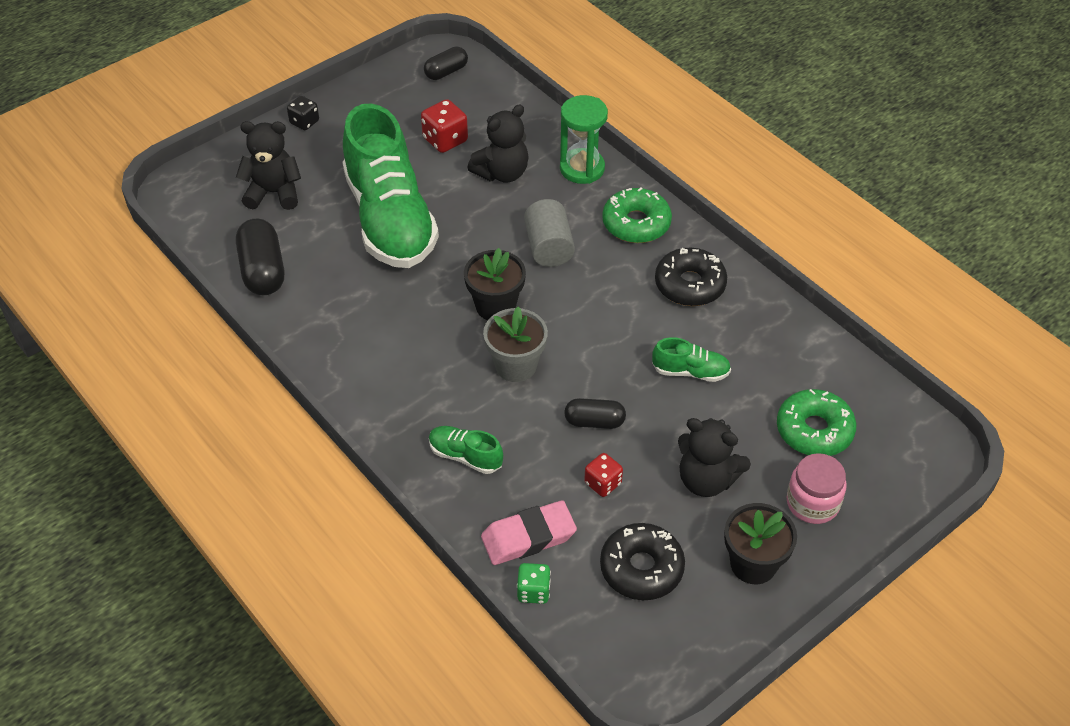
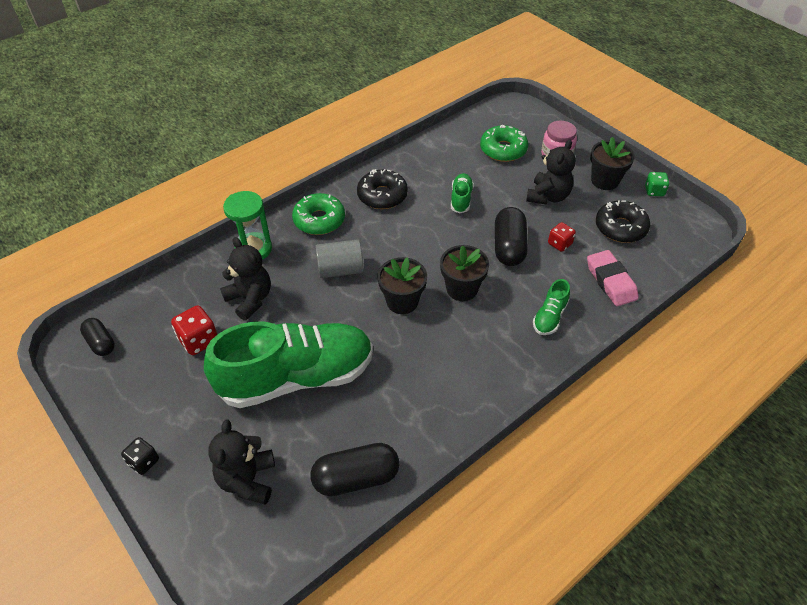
camera: 90 degrees left, 0 degrees up
grey flower pot [483,307,548,382] -> black flower pot [440,245,489,301]
green dice [517,563,551,604] -> green dice moved to [645,172,669,196]
black capsule [564,398,626,429] -> black capsule [495,207,528,266], size x1.62

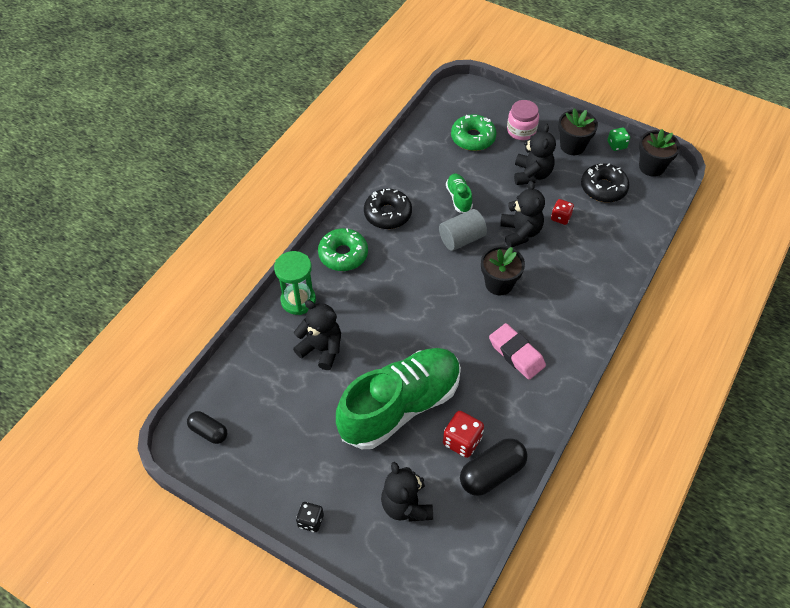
camera: 20 degrees left, 5 degrees up
red dice [171,305,218,355] -> red dice moved to [443,411,484,458]
grey cylinder [315,239,364,278] -> grey cylinder moved to [439,209,487,251]
black flower pot [377,257,427,314] -> black flower pot moved to [639,129,680,177]
black capsule [495,207,528,266] -> black teddy bear [500,181,545,247]
green shoe [533,279,570,335] -> none
pink eraser [587,250,639,306] -> pink eraser moved to [489,323,546,380]

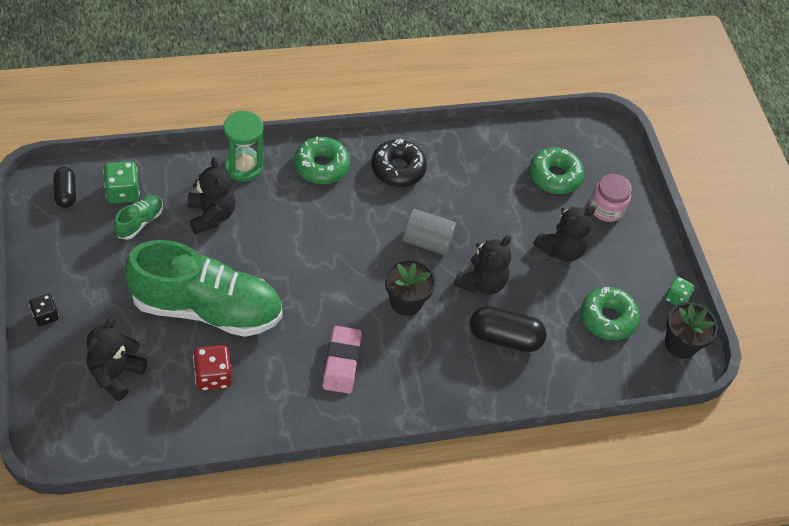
camera: 40 degrees right, 0 degrees up
green shoe [446,174,473,213] -> green shoe moved to [114,195,163,240]
black capsule [460,438,528,496] -> black capsule moved to [470,306,546,352]
red dice [551,199,574,225] -> none
black flower pot [558,108,598,155] -> none
black donut [581,163,630,203] -> green donut [581,287,640,340]
none -> green dice [103,161,140,203]

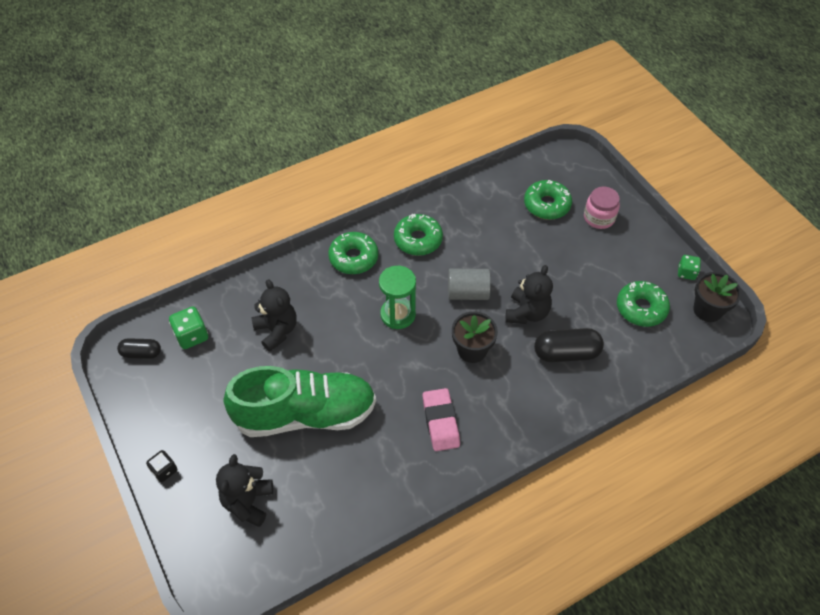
camera: 10 degrees left, 0 degrees up
black capsule [53,167,76,208] -> black capsule turned 60 degrees counterclockwise [117,338,161,359]
green shoe [114,195,163,240] -> none
red dice [193,345,232,391] -> none
green hourglass [223,111,263,182] -> green hourglass moved to [379,266,416,329]
black donut [371,139,427,187] -> green donut [394,214,443,256]
black teddy bear [533,206,596,262] -> none

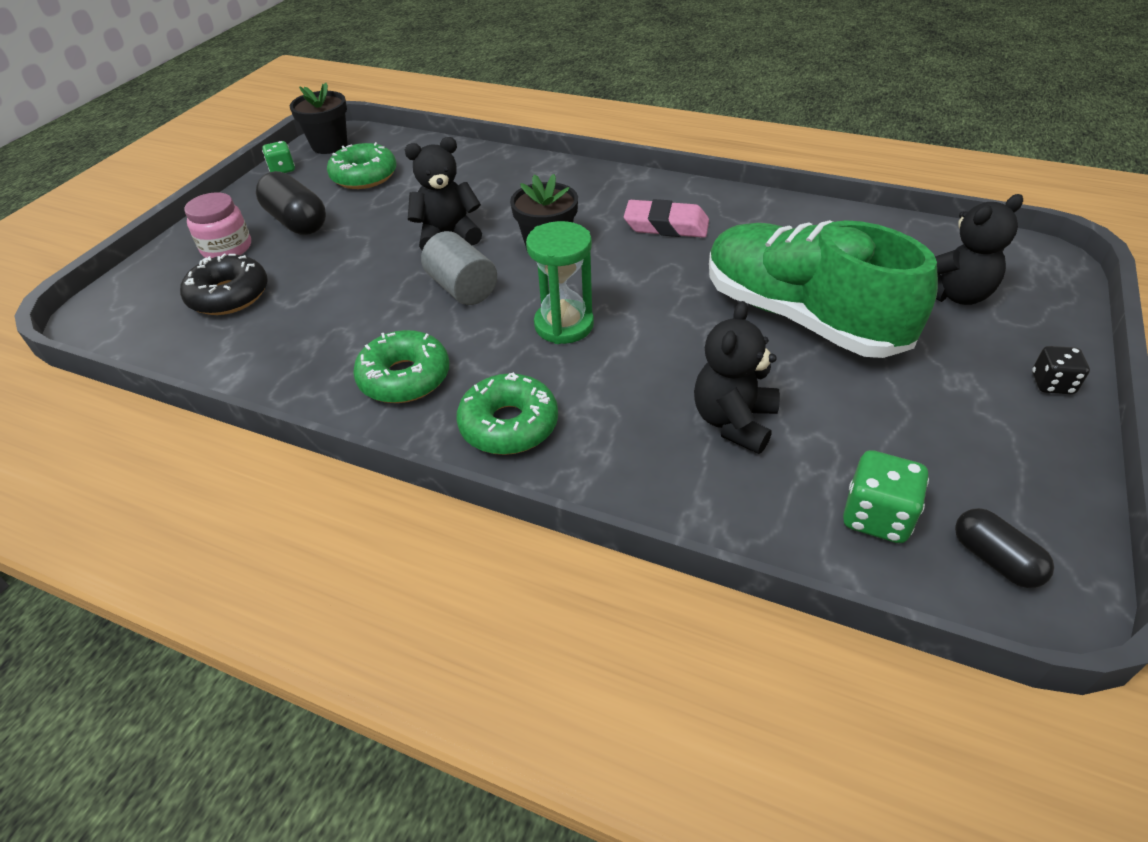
camera: 125 degrees left, 10 degrees down
pink eraser [422,388,460,451] -> pink eraser turned 60 degrees clockwise [624,199,709,238]
green donut [524,180,572,220] -> black donut [180,254,268,315]
black capsule [534,328,604,362] -> black capsule moved to [256,171,326,235]

